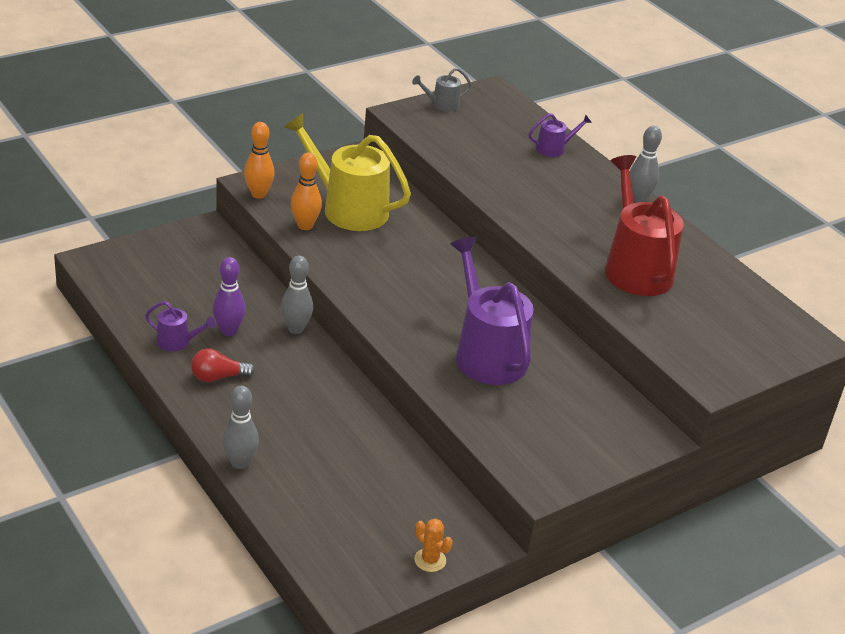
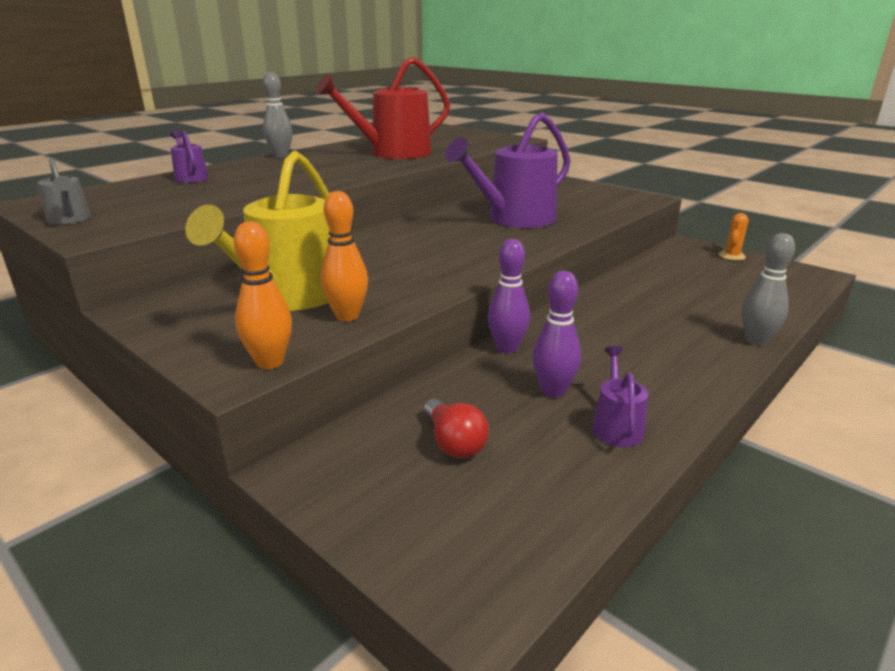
camera: 100 degrees left, 10 degrees down
red light bulb [191,348,255,382] -> red light bulb moved to [424,399,489,458]
grey bowling pin [281,255,313,334] -> purple bowling pin [488,239,530,353]

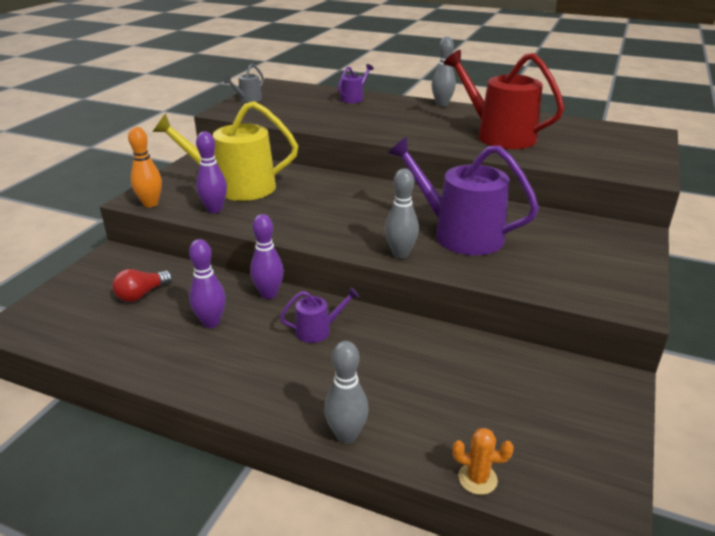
camera: 70 degrees right, 5 degrees up
orange bowling pin [320,191,368,321] -> purple bowling pin [196,132,227,213]
purple watering can [592,346,648,447] -> purple watering can moved to [280,287,359,343]
orange cactus [719,213,748,261] -> orange cactus moved to [452,428,514,495]
none -> grey bowling pin [385,169,419,259]

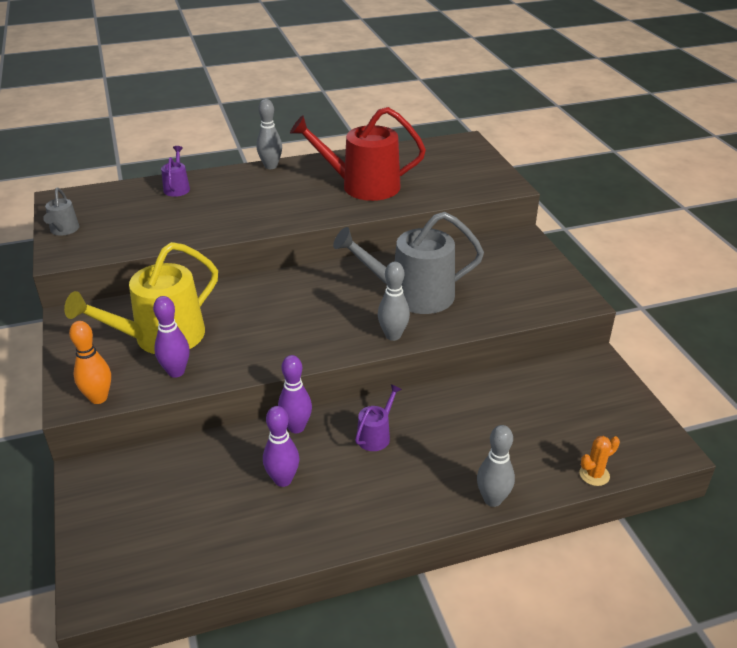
camera: 40 degrees left, 5 degrees up
red light bulb [112,269,173,302] -> none
purple watering can [388,137,539,255] -> grey watering can [333,212,484,314]

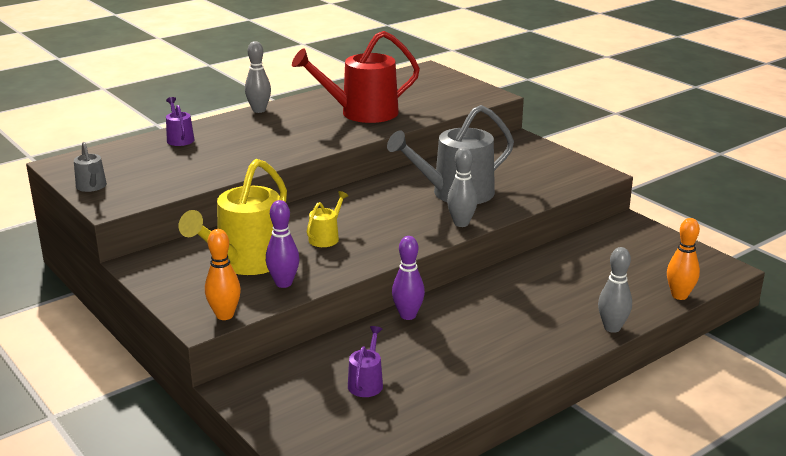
camera: 20 degrees left, 10 degrees down
purple bowling pin [263,406,299,487] -> none
purple watering can [355,384,402,451] -> purple watering can moved to [348,326,383,397]
orange cactus [579,436,620,486] -> orange bowling pin [667,218,700,300]
none -> yellow watering can [307,191,348,247]

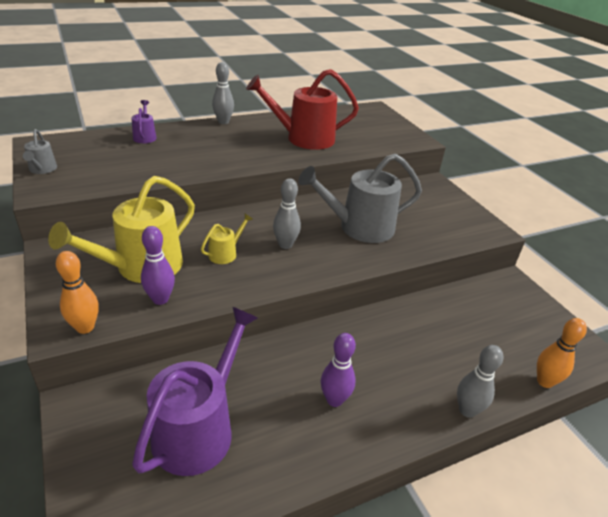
camera: 10 degrees right, 10 degrees up
purple watering can [348,326,383,397] -> purple watering can [132,307,258,476], size x2.18
purple bowling pin [392,236,425,320] -> purple bowling pin moved to [321,333,356,407]
grey bowling pin [447,147,478,227] -> grey bowling pin moved to [273,178,301,249]

